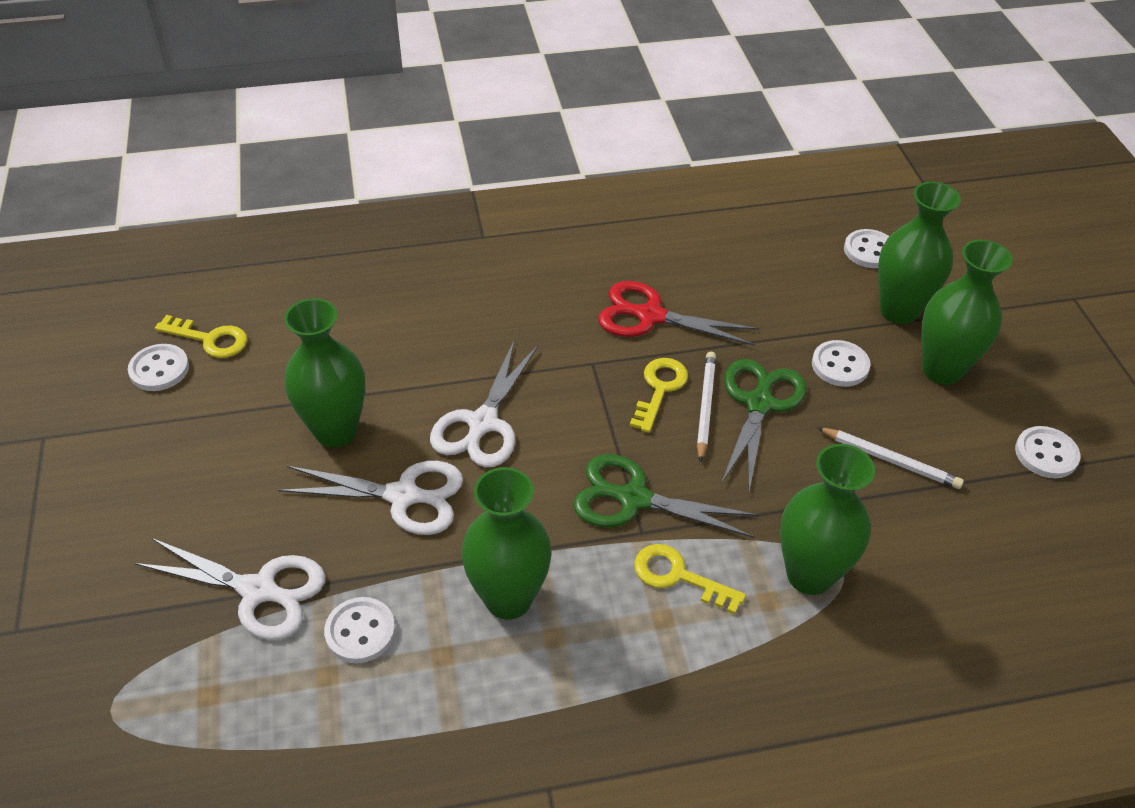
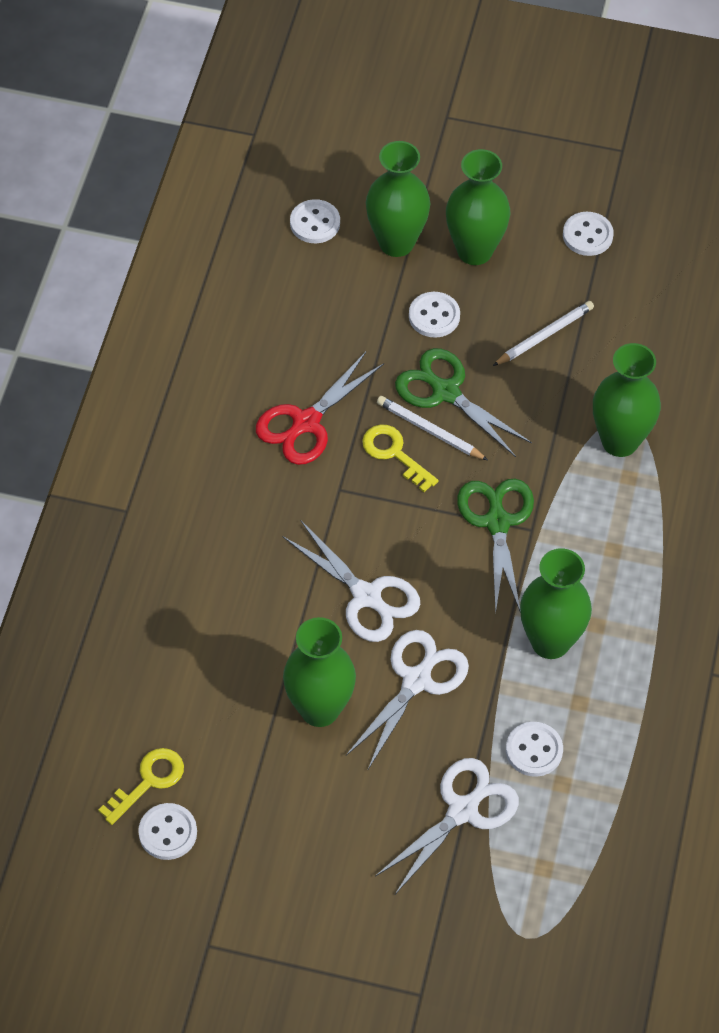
camera: 65 degrees left, 10 degrees up
green scissors [573,454,759,538] -> green scissors turned 135 degrees clockwise [457,479,534,614]
yellow key [634,544,746,614] -> none

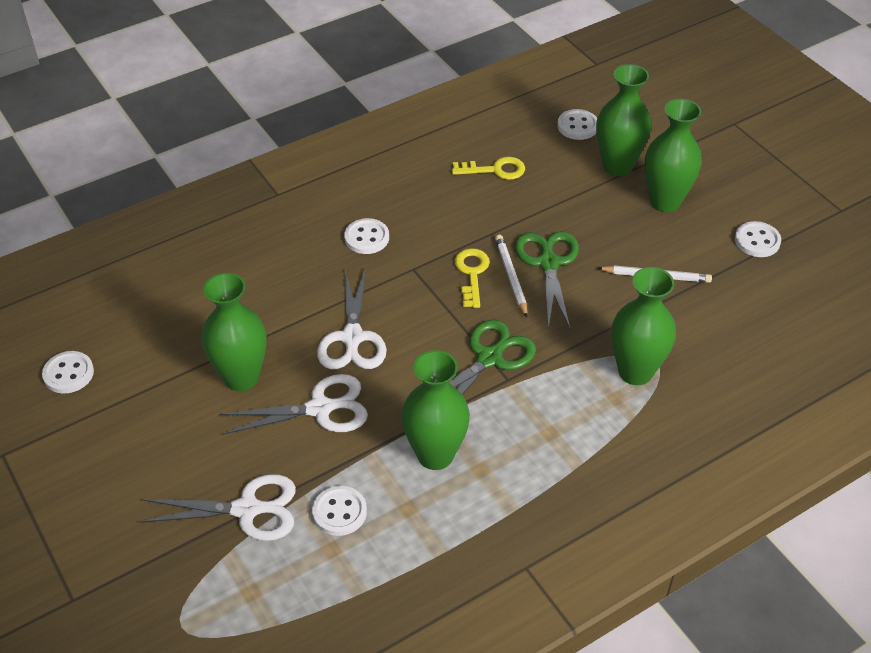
camera: 45 degrees right, 10 degrees down
yellow key [98,748,184,825] -> yellow key moved to [452,157,525,180]
red scissors [256,352,384,465] -> none
white button [409,292,460,338] -> white button moved to [344,218,389,254]

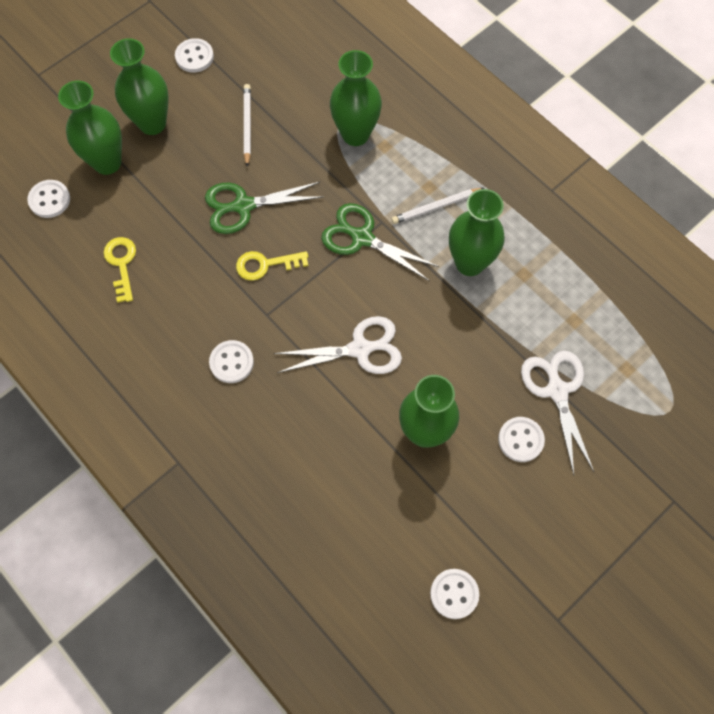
camera: 100 degrees left, 20 degrees up
white scissors [219,374,368,435] -> none
white button [312,486,367,536] -> white button moved to [498,417,545,462]
white pencil [495,235,527,317] -> white pencil moved to [391,188,484,224]

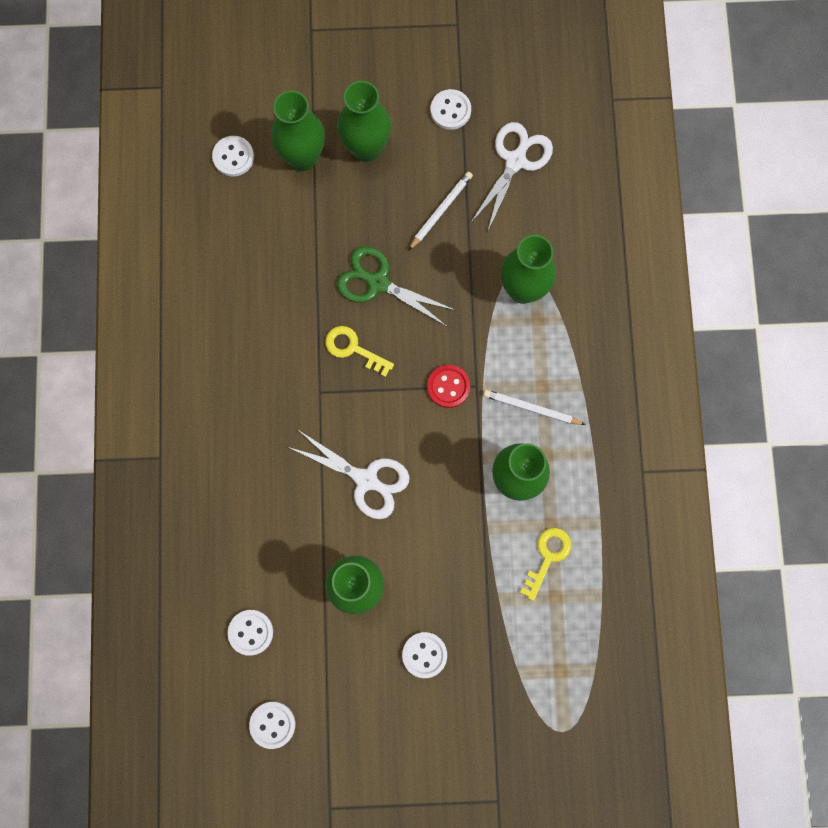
camera: 40 degrees right, 10 degrees up
yellow key [104,237,136,303] -> yellow key moved to [520,528,571,601]
white button [209,340,254,383] -> white button moved to [228,610,273,656]
green scissors [321,203,439,281] -> red button [427,365,470,408]
white scissors [521,351,594,475] -> white scissors moved to [471,122,553,230]

